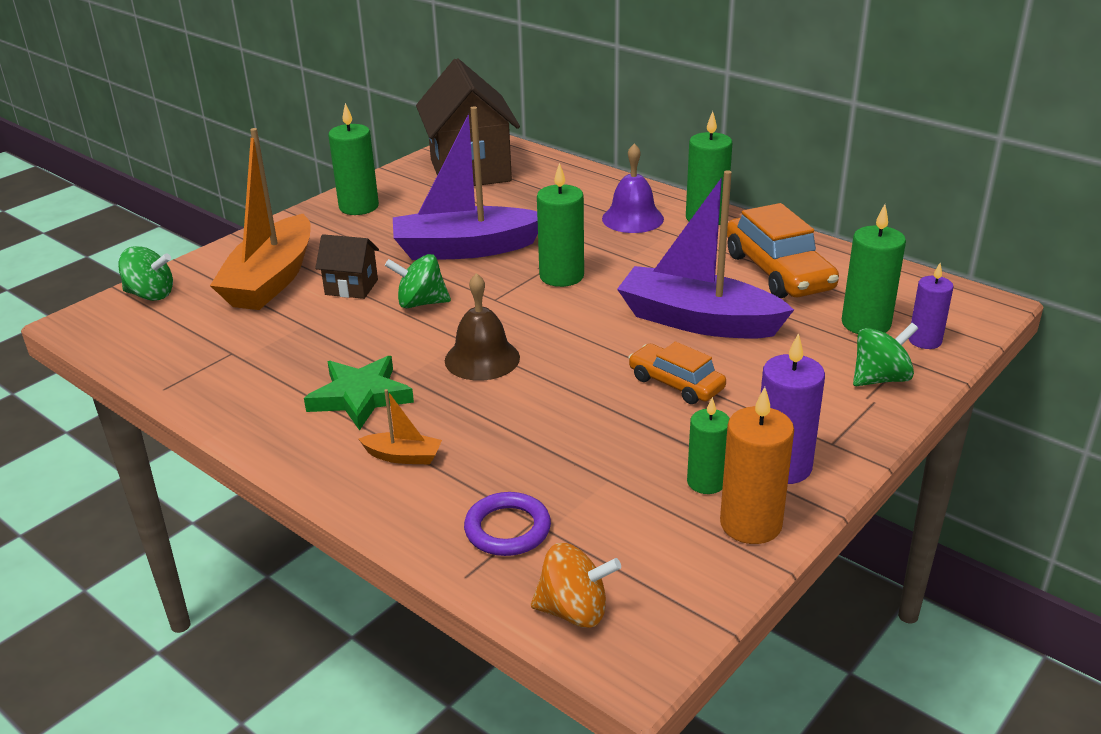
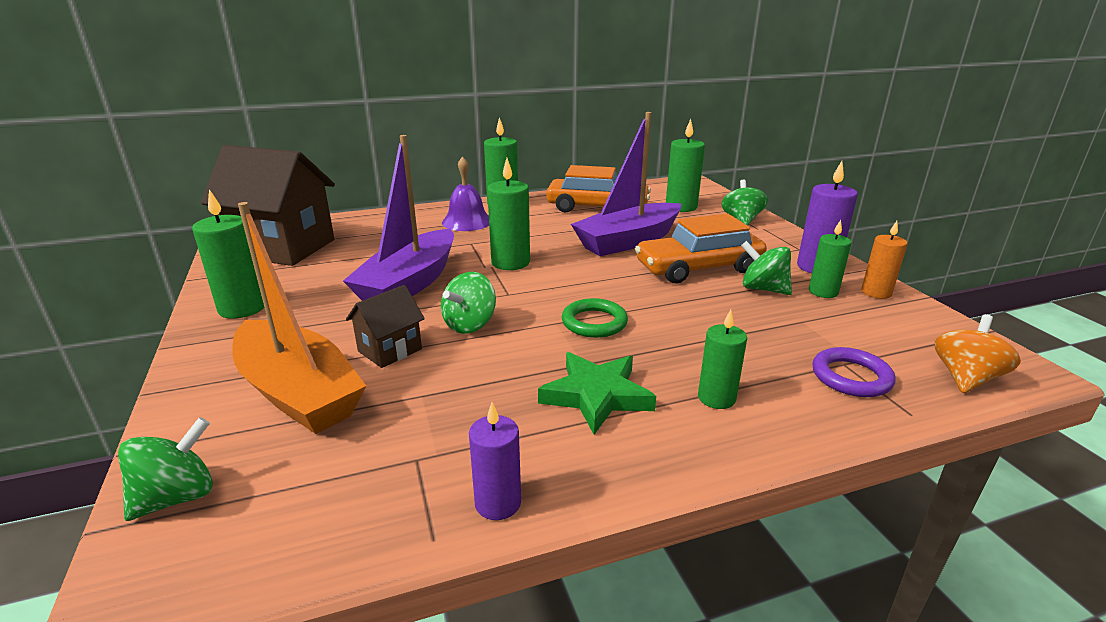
camera: 60 degrees left, 5 degrees down
orange boat [359,389,442,465] -> green candle [698,310,747,409]
brown bell [445,273,520,381] -> green ring [562,298,628,338]
orange car [628,342,726,404] -> orange car [635,213,767,283], size x1.66
orange candle [720,387,794,544] -> orange candle [861,221,908,299], size x0.66
purple candle [909,263,954,349] -> purple candle moved to [469,402,521,520]
none -> green spinning top [741,241,792,295]

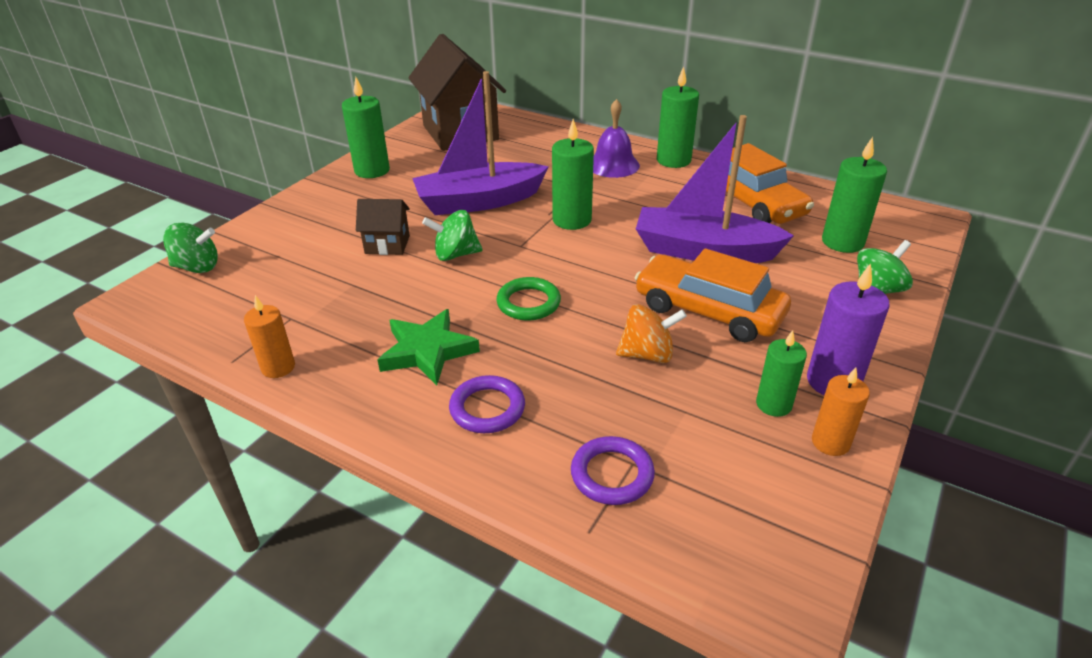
camera: 50 degrees right, 10 degrees up
orange boat [232,202,366,434] -> none
purple candle [469,402,521,520] -> orange candle [244,295,295,378]
green candle [698,310,747,409] -> purple ring [449,375,525,433]
green spinning top [741,241,792,295] -> none
orange spinning top [935,314,1021,393] -> orange spinning top moved to [616,304,687,363]

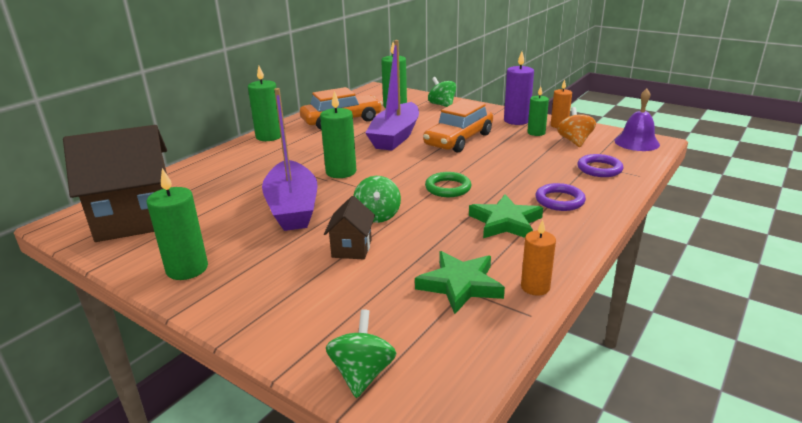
camera: 85 degrees left, 10 degrees down
purple bell [593,99,640,178] -> purple bell moved to [615,89,660,151]
orange spinning top [616,304,687,363] -> orange spinning top moved to [557,107,596,147]
none -> green star [415,251,505,314]

